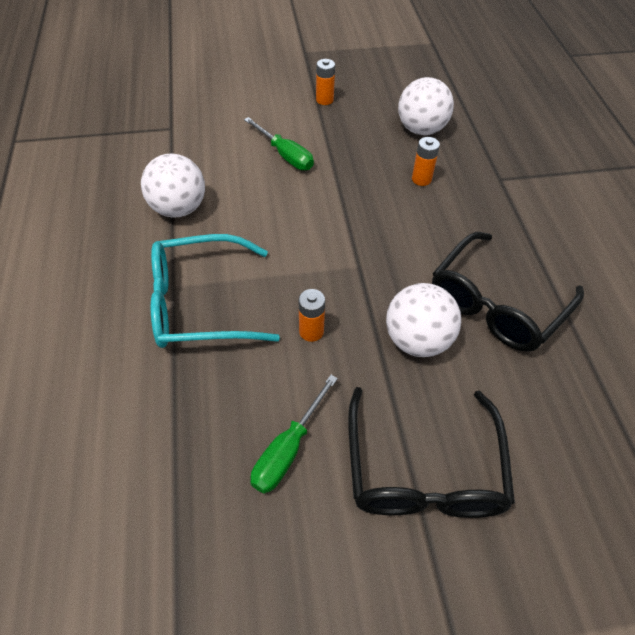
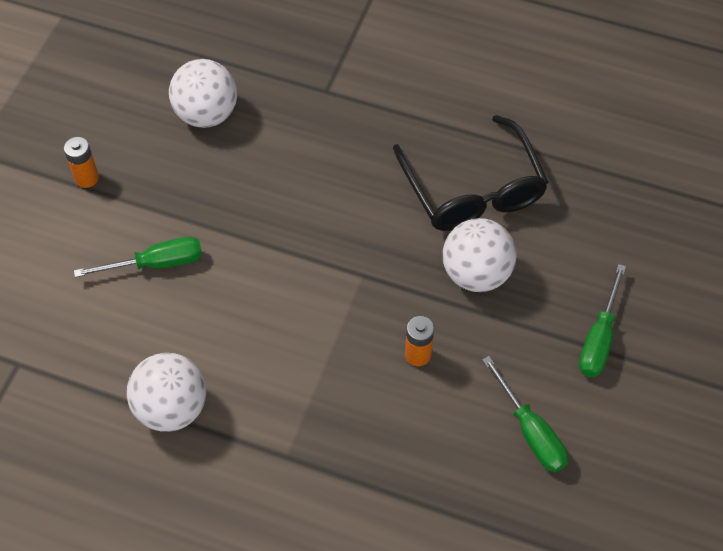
camera: 60 degrees left, 5 degrees up
turquoise glasses [151,234,280,348] -> none
black glasses [348,387,515,518] -> green screwdriver [579,264,626,378]
orange battery [412,137,440,186] -> none

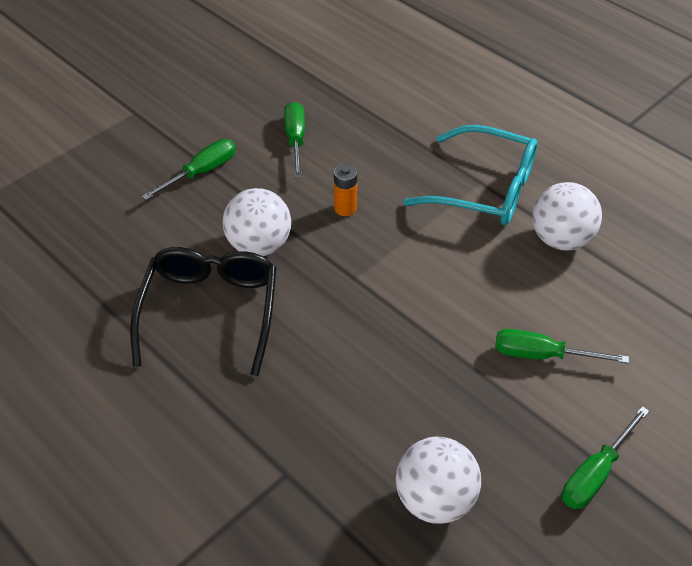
camera: 155 degrees left, 10 degrees down
orange battery [64,137,99,188] -> green screwdriver [562,406,649,509]
none -> turquoise glasses [403,125,537,225]

